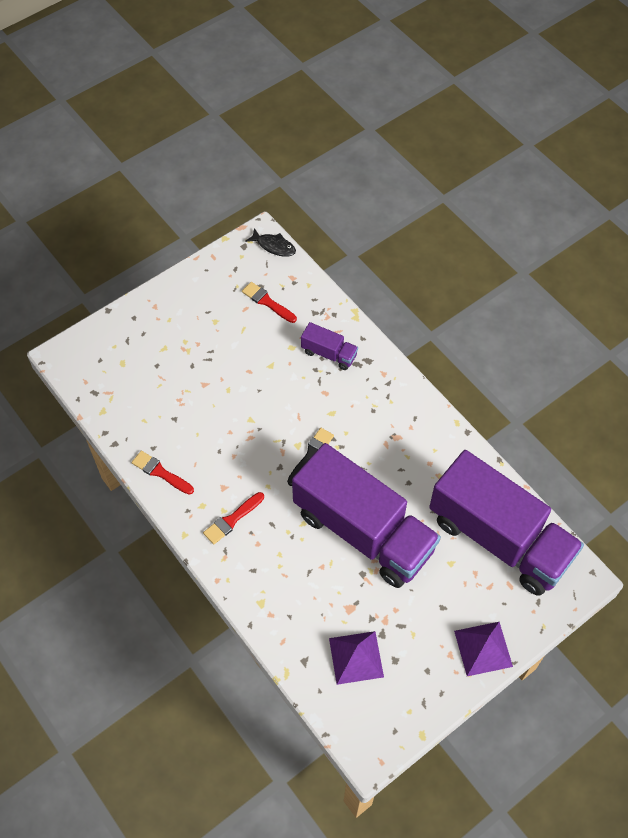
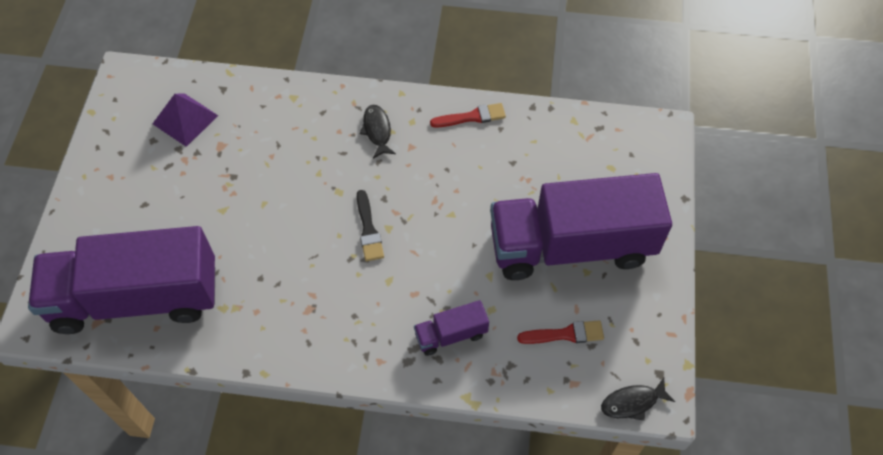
camera: 135 degrees right, 0 degrees up
red brush [203,492,264,544] -> black fish [360,105,396,159]
purple truck [292,443,441,588] -> purple truck moved to [490,173,672,280]
purple pyramid [454,622,513,676] -> none

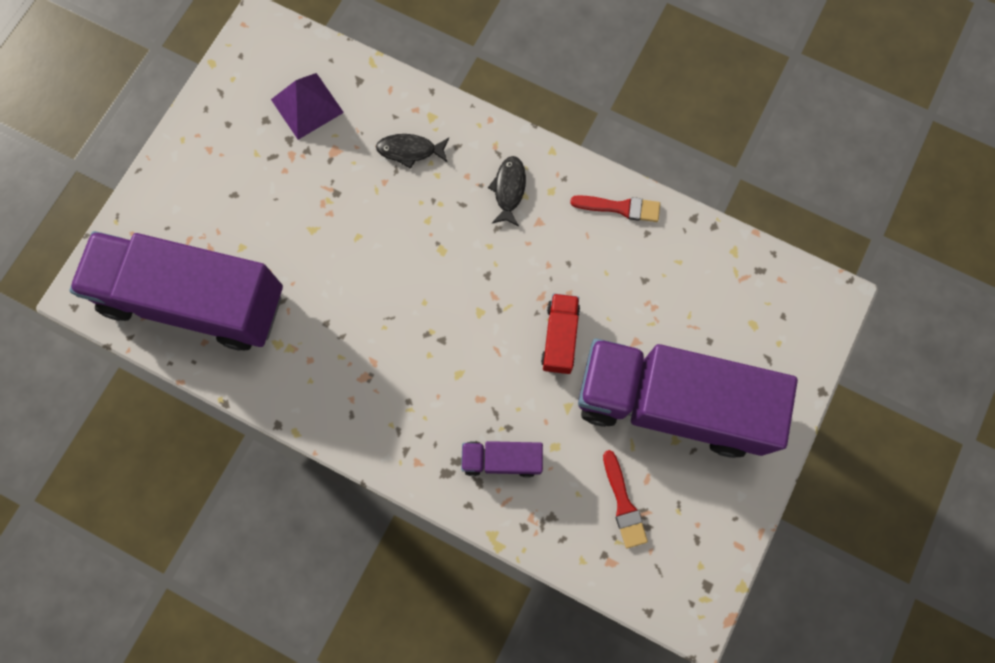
camera: 20 degrees right, 15 degrees up
black brush [357,190,384,261] -> none
red brush [517,320,604,344] -> red brush turned 60 degrees clockwise [603,450,648,548]
black fish [601,378,675,421] -> black fish moved to [376,134,449,169]
none -> red truck [541,294,580,374]

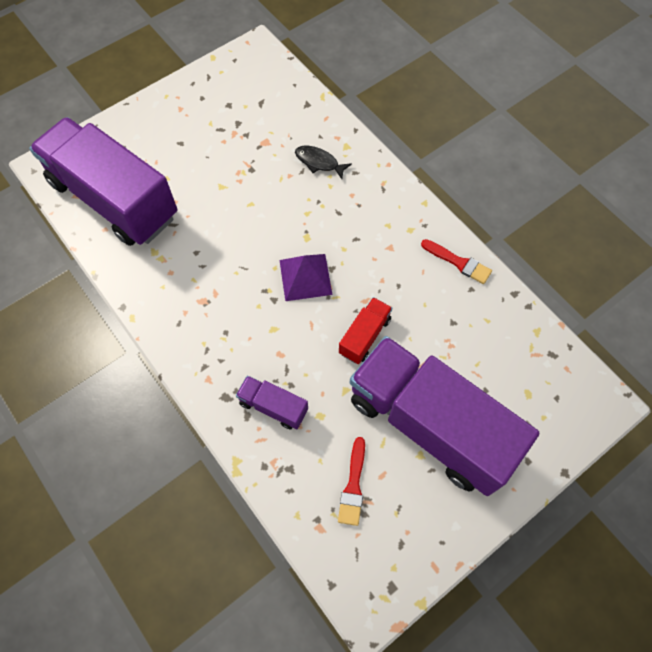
camera: 25 degrees right, 10 degrees down
purple pyramid [271,73,344,140] -> purple pyramid moved to [279,254,332,301]
black fish [488,156,526,226] -> none

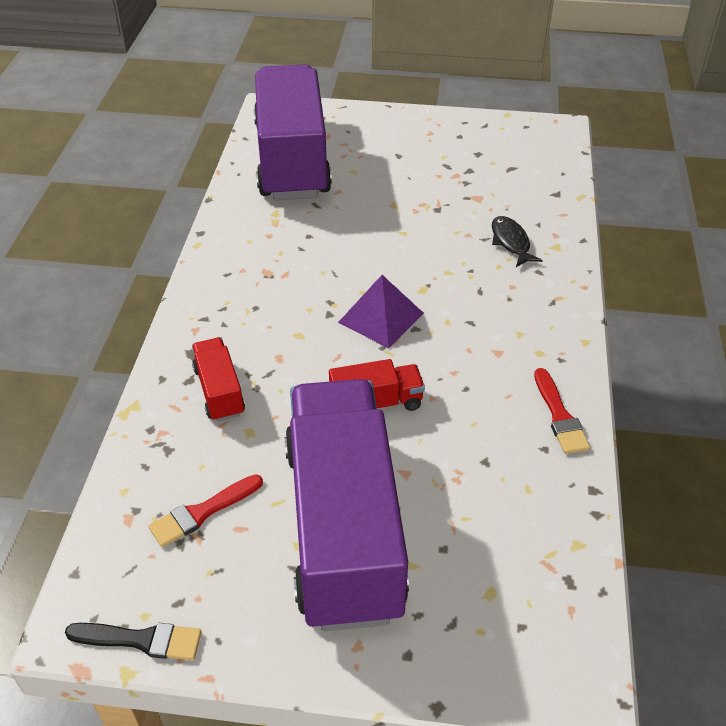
camera: 45 degrees right, 20 degrees down
purple truck [236,376,308,429] -> red truck [192,338,245,422]
none -> black brush [65,623,202,660]

